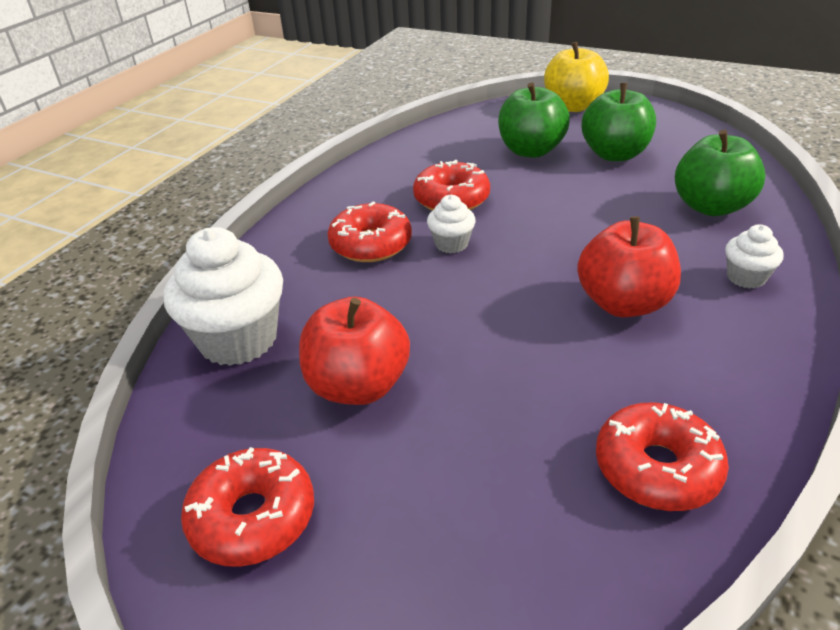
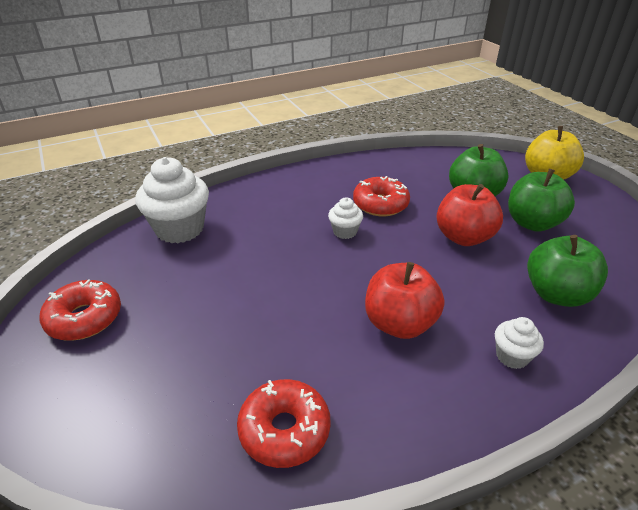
camera: 35 degrees right, 0 degrees up
red apple [299,297,410,405] -> red apple moved to [436,184,503,246]
red donut [327,201,412,262] -> none

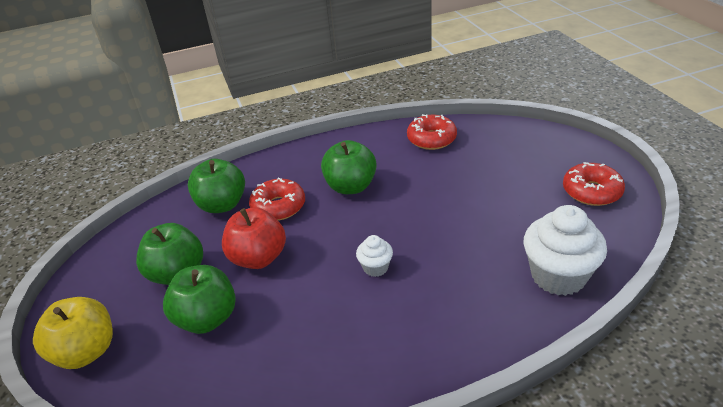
camera: 170 degrees left, 0 degrees up
red donut [353,176,410,217] -> red donut moved to [249,177,305,221]
red apple [365,262,445,339] -> green apple [321,140,377,194]
white cupcake [495,317,544,369] -> none

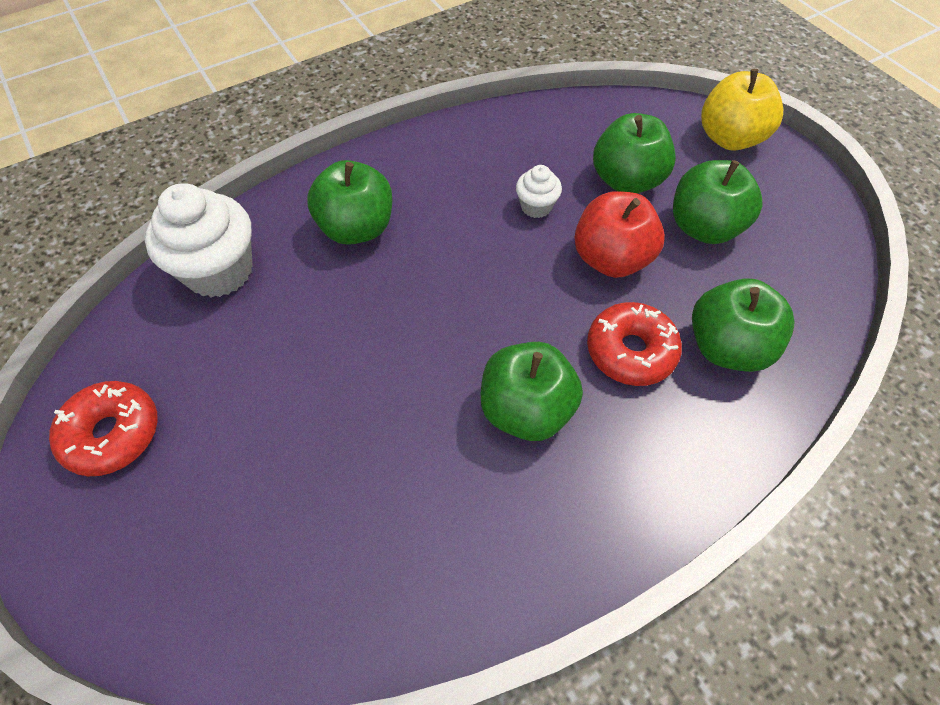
camera: 165 degrees right, 20 degrees up
white cupcake [356,235,393,277] -> white cupcake moved to [516,165,562,218]
red donut [407,114,457,150] -> none
none -> green apple [307,160,392,245]

